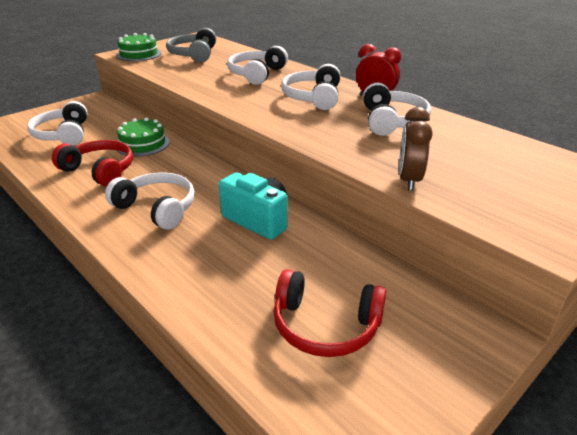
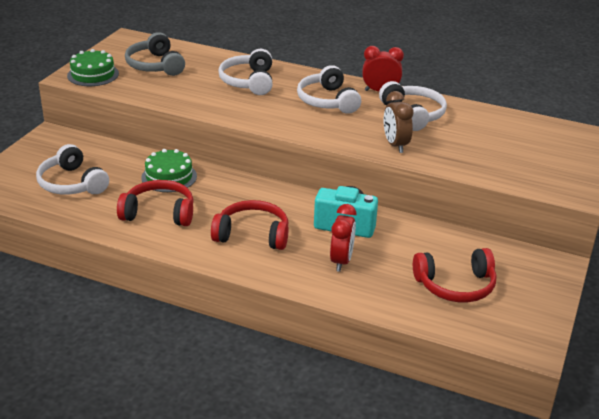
camera: 25 degrees left, 0 degrees up
white headphones [105,172,195,230] -> red headphones [211,200,289,250]
brown clock [399,107,433,191] -> brown clock moved to [384,91,414,153]
none -> red clock [330,204,356,272]

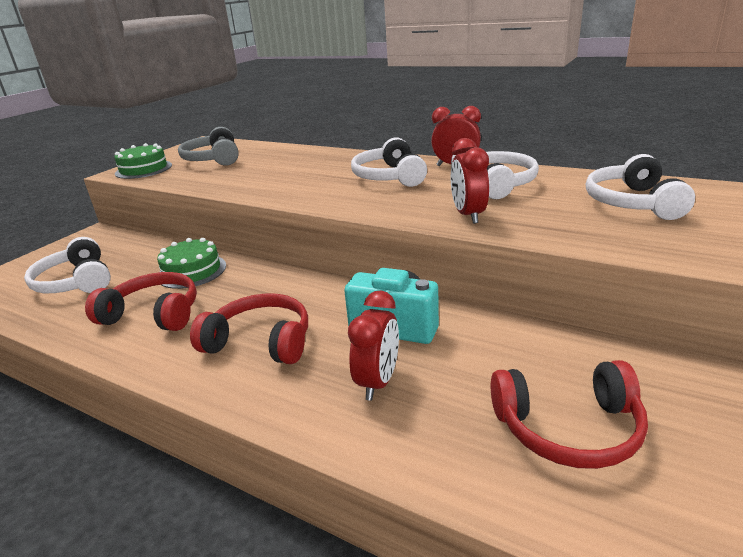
camera: 10 degrees right, 5 degrees down
white headphones [218,49,272,95] -> white headphones moved to [586,154,695,220]
brown clock [384,91,414,153] -> red clock [451,138,489,224]

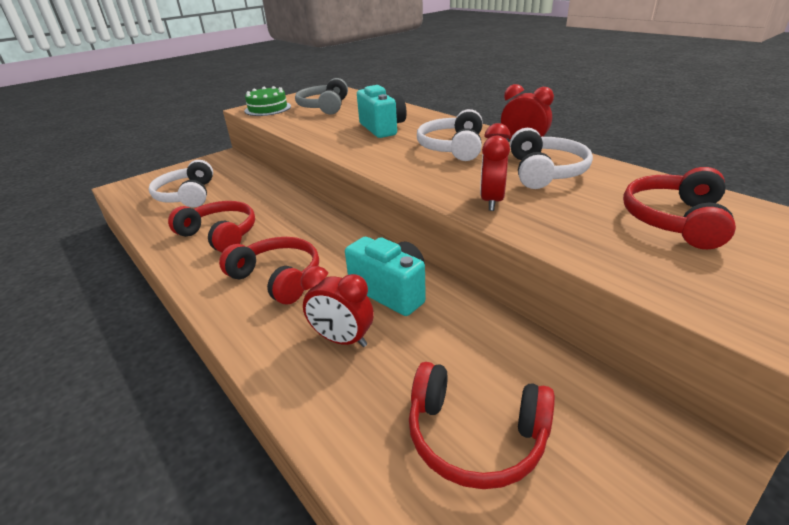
camera: 20 degrees right, 5 degrees up
green cake [157,238,226,289] -> none
red clock [348,291,399,401] -> red clock turned 75 degrees clockwise [301,266,374,347]
white headphones [586,154,695,220] -> red headphones [623,167,736,249]
none -> turquoise camera [357,85,407,138]

